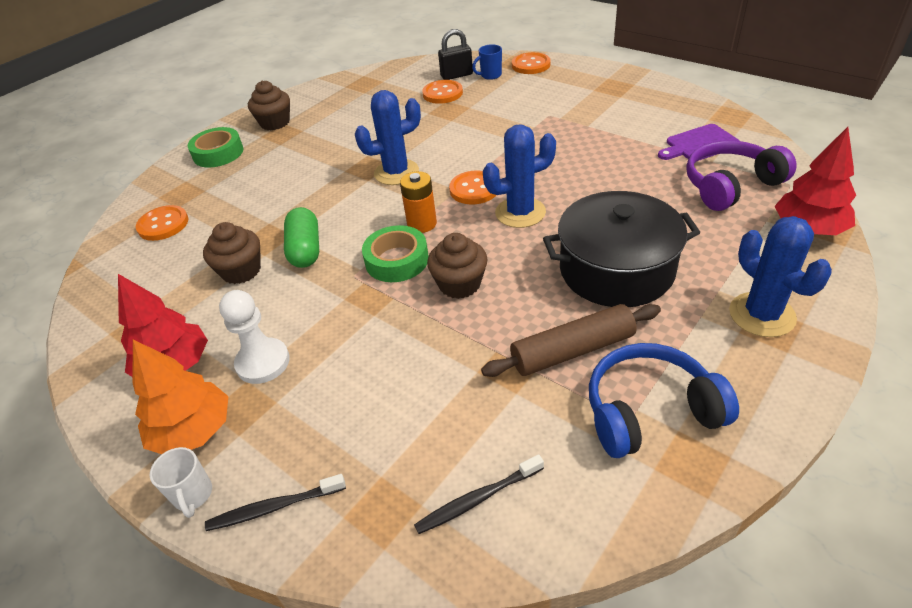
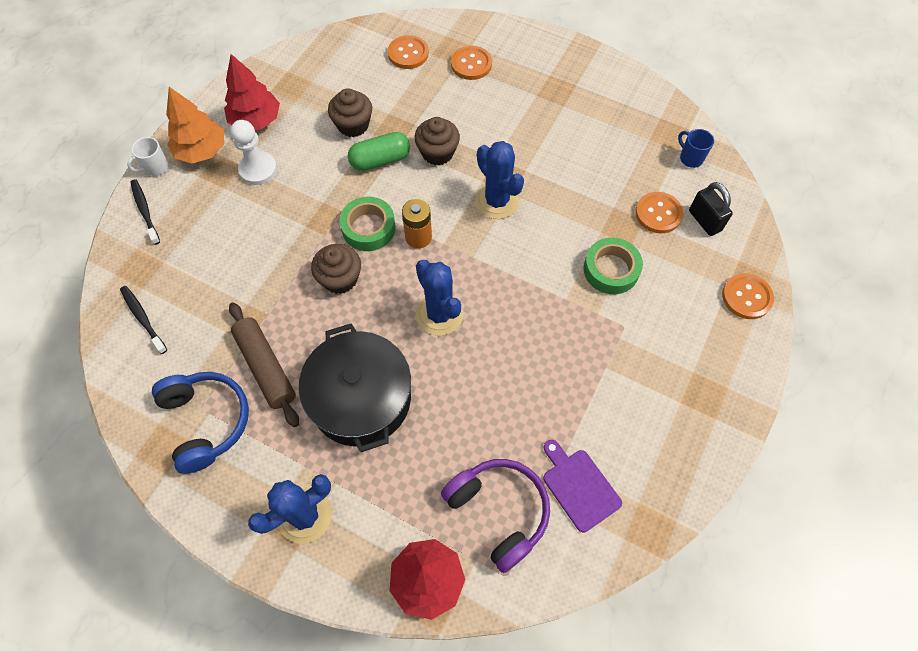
camera: 75 degrees right, 20 degrees up
green tape [188,127,243,168] -> green tape moved to [583,238,643,294]
brown cupcake [248,80,290,130] -> brown cupcake moved to [414,117,460,165]
orange button [449,171,496,204] -> orange button moved to [451,46,492,80]
blue mug [472,44,502,80] -> blue mug moved to [678,129,714,168]

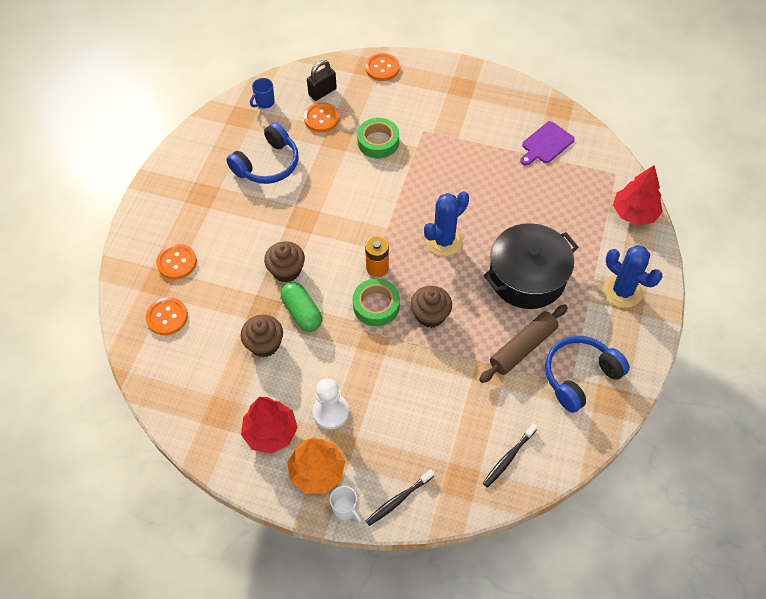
camera: 100 degrees left, 5 degrees down
purple headphones [441,459,550,573] -> none
blue cactus [475,141,524,219] -> none
none -> blue headphones [226,122,299,184]

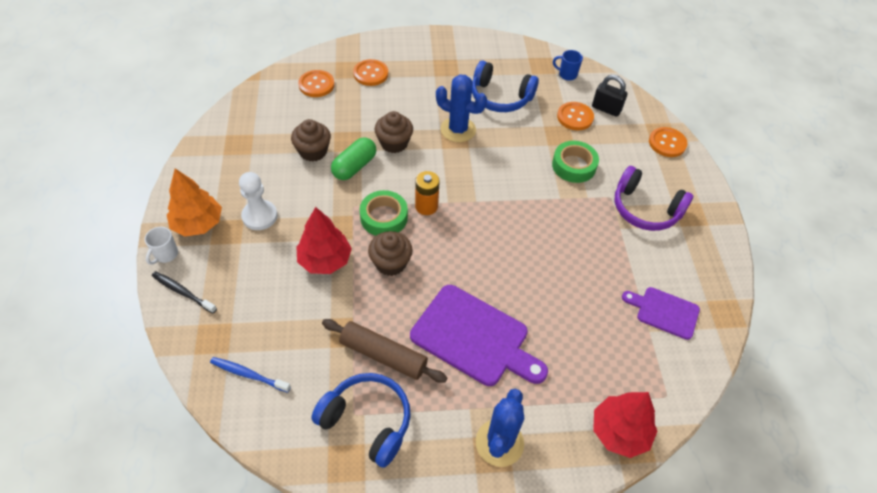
camera: 65 degrees right, 5 degrees down
red tree [241,397,298,454] -> red tree moved to [296,207,352,274]
blue cactus [424,191,469,256] -> blue cactus moved to [436,74,487,142]
black toothbrush [483,423,538,487] -> blue toothbrush [210,357,291,393]
black pot [484,223,578,309] -> purple cutting board [410,285,548,386]
none -> purple headphones [614,166,693,231]

